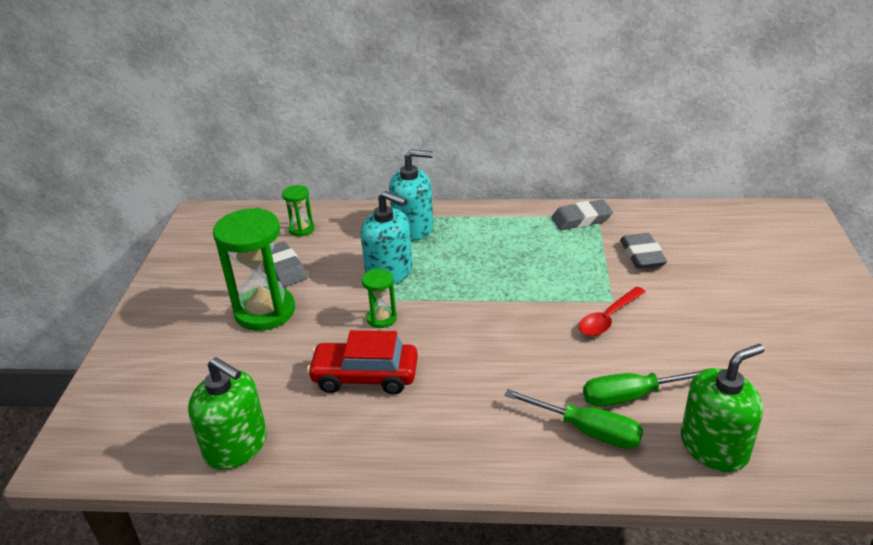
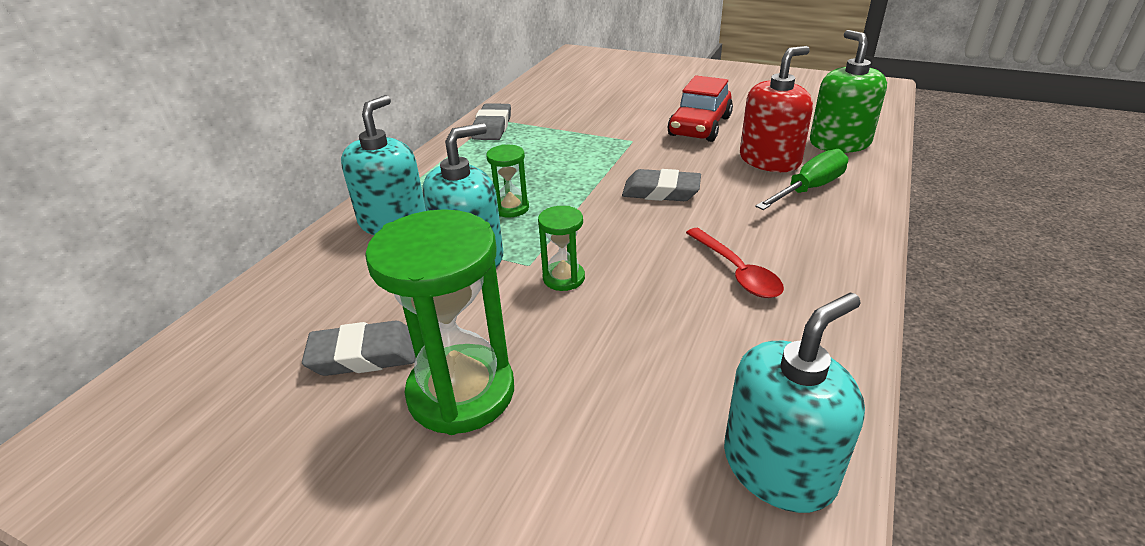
camera: 70 degrees left, 0 degrees up
green soap dispenser [188,357,267,470] -> turquoise soap dispenser [724,293,865,513]
green hourglass [282,185,315,237] -> green hourglass moved to [486,144,529,218]
red car [307,330,418,395] -> red car moved to [667,76,733,142]
red spoon [579,287,646,336] -> red spoon moved to [686,228,784,298]
green screwdriver [583,369,705,407] -> red soap dispenser [740,46,813,172]
grey eraser [620,233,668,269] -> grey eraser moved to [622,169,701,201]

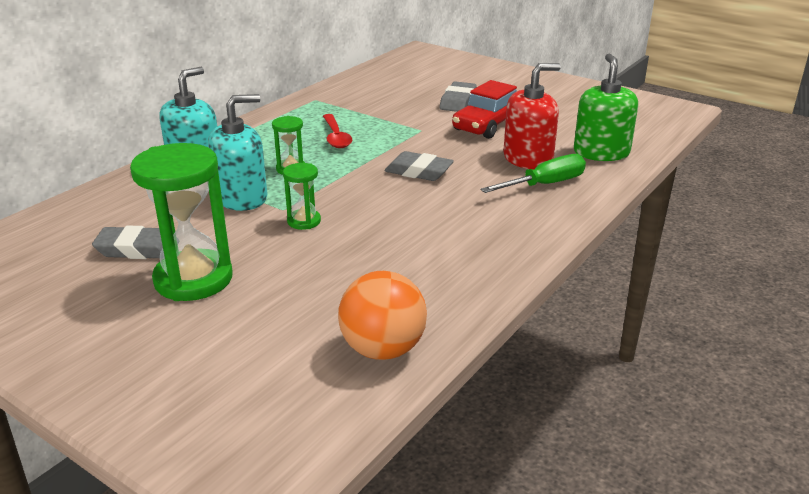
camera: 10 degrees right, 5 degrees down
grey eraser [472,104,511,140] -> grey eraser moved to [440,81,477,112]
red spoon [686,228,784,298] -> red spoon moved to [323,114,352,148]
turquoise soap dispenser [724,293,865,513] -> orange ball [338,271,427,360]

